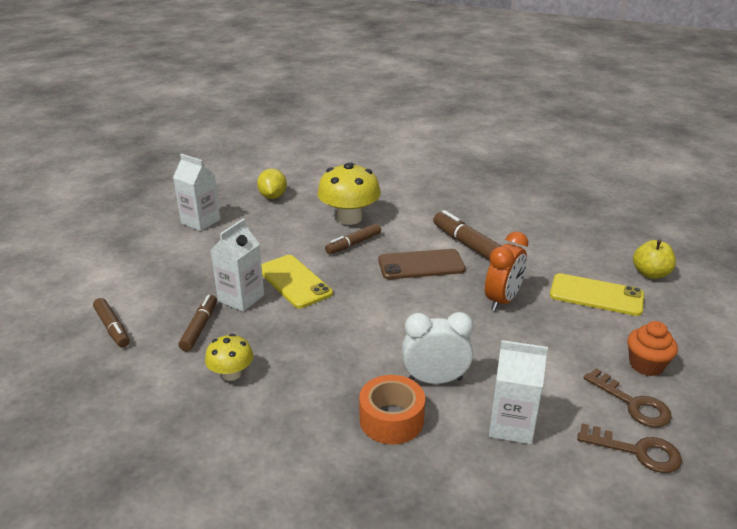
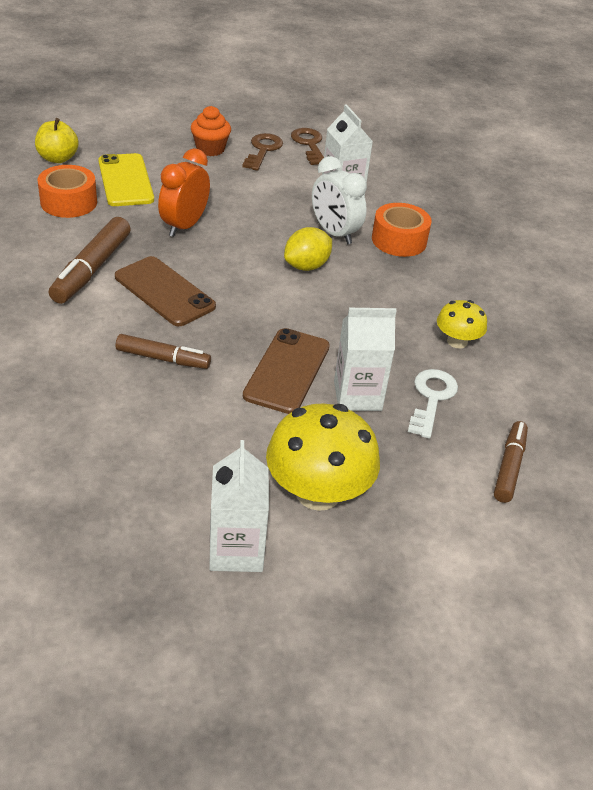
camera: 130 degrees left, 10 degrees up
brown marker [178,295,217,352] -> white key [408,369,458,439]
yellow lemon [257,168,287,199] -> yellow lemon moved to [284,227,332,271]
yellow phone [261,255,333,308] -> brown phone [243,328,330,414]
yellow mushroom [317,163,381,225] -> yellow mushroom moved to [266,403,380,511]
orange clock [485,232,528,311] -> orange clock turned 60 degrees counterclockwise [158,148,210,237]
none -> orange tape [38,165,97,218]

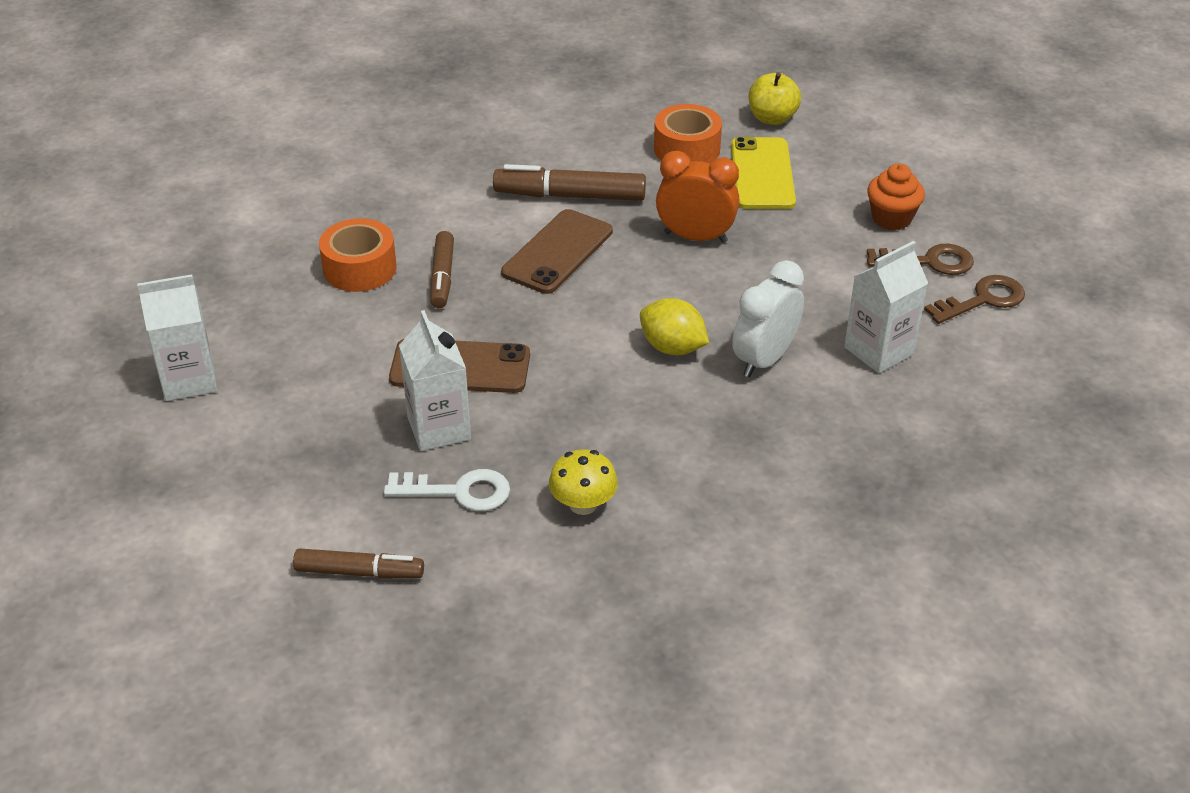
camera: 80 degrees right, 0 degrees up
yellow phone [98,153,154,206] -> yellow phone turned 60 degrees counterclockwise [731,137,796,209]
yellow mushroom [266,403,380,511] -> none
orange tape [372,203,432,257] -> orange tape moved to [319,218,397,292]

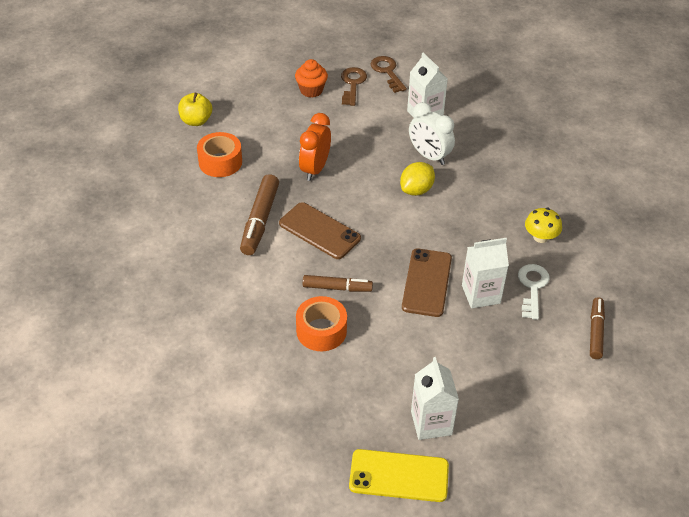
camera: 85 degrees left, 5 degrees up
yellow phone [731,137,796,209] -> yellow phone moved to [349,449,449,502]

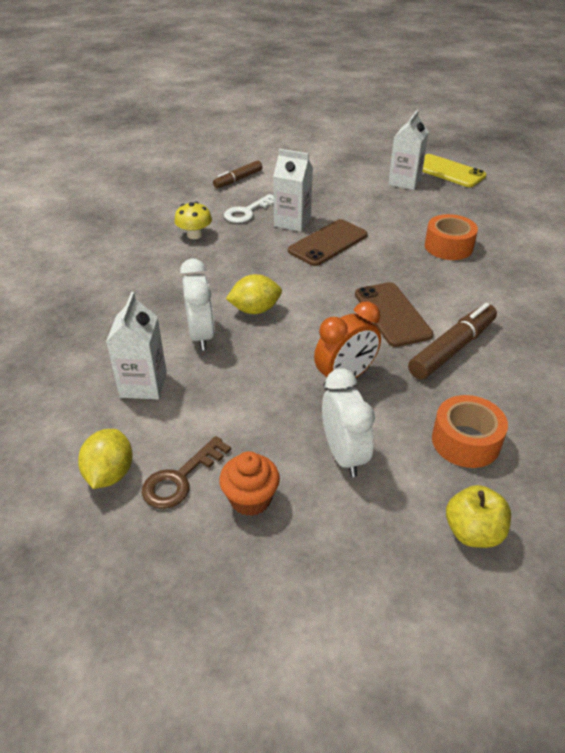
camera: 145 degrees left, 5 degrees down
brown marker [303,275,373,292] -> none
brown key [371,56,407,93] -> yellow lemon [78,429,133,489]
none -> white clock [322,368,375,477]

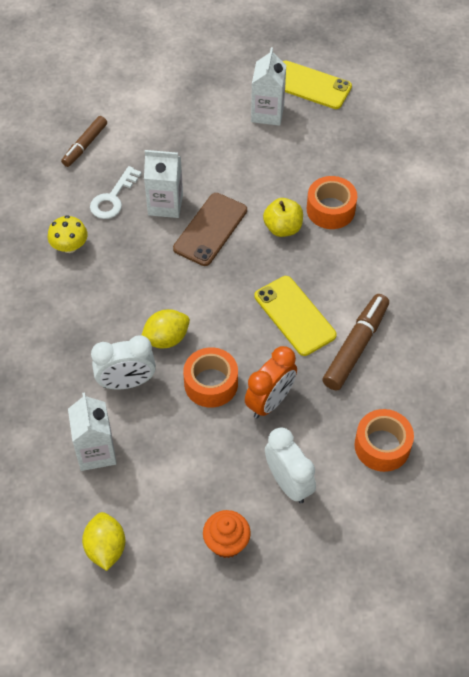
camera: 15 degrees left, 15 degrees up
brown key [142,436,231,509] -> none
white clock [180,258,215,350] -> white clock turned 105 degrees clockwise [91,336,156,390]
brown phone [355,282,433,347] -> yellow phone [255,276,337,356]
yellow apple [446,485,511,548] -> yellow apple moved to [263,198,303,237]
none -> orange tape [183,347,238,407]

